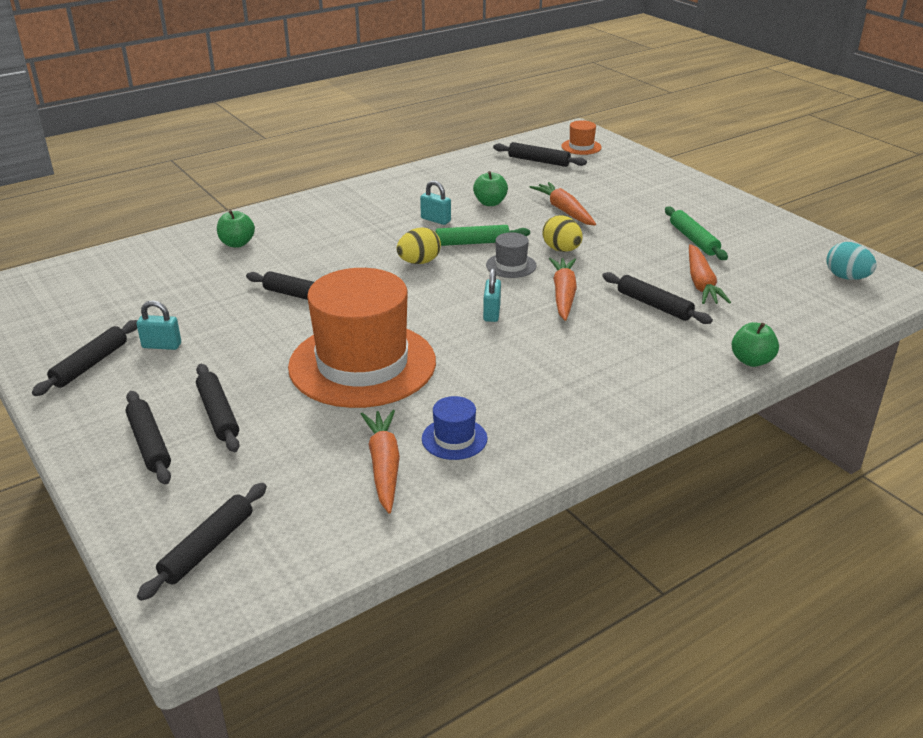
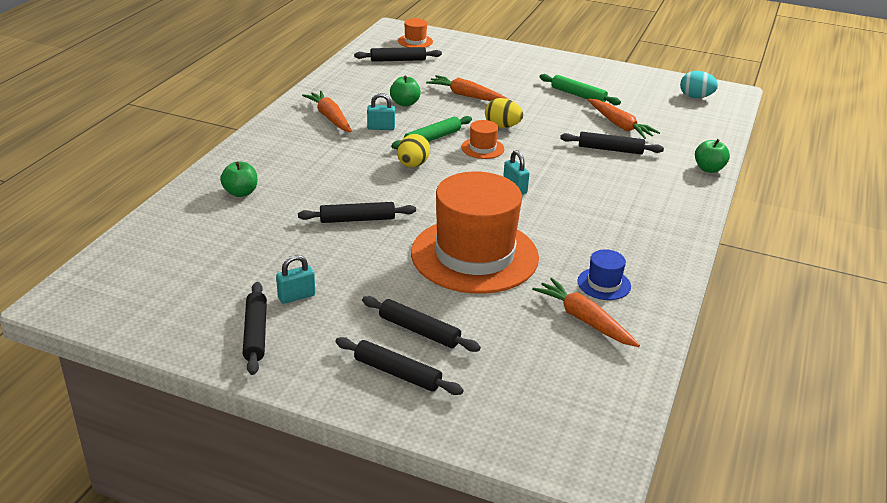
camera: 35 degrees left, 0 degrees up
black rolling pin [137,483,267,601] -> none
grey hat [486,232,537,278] -> orange hat [461,120,504,159]
orange carrot [549,258,577,321] -> orange carrot moved to [302,91,352,132]

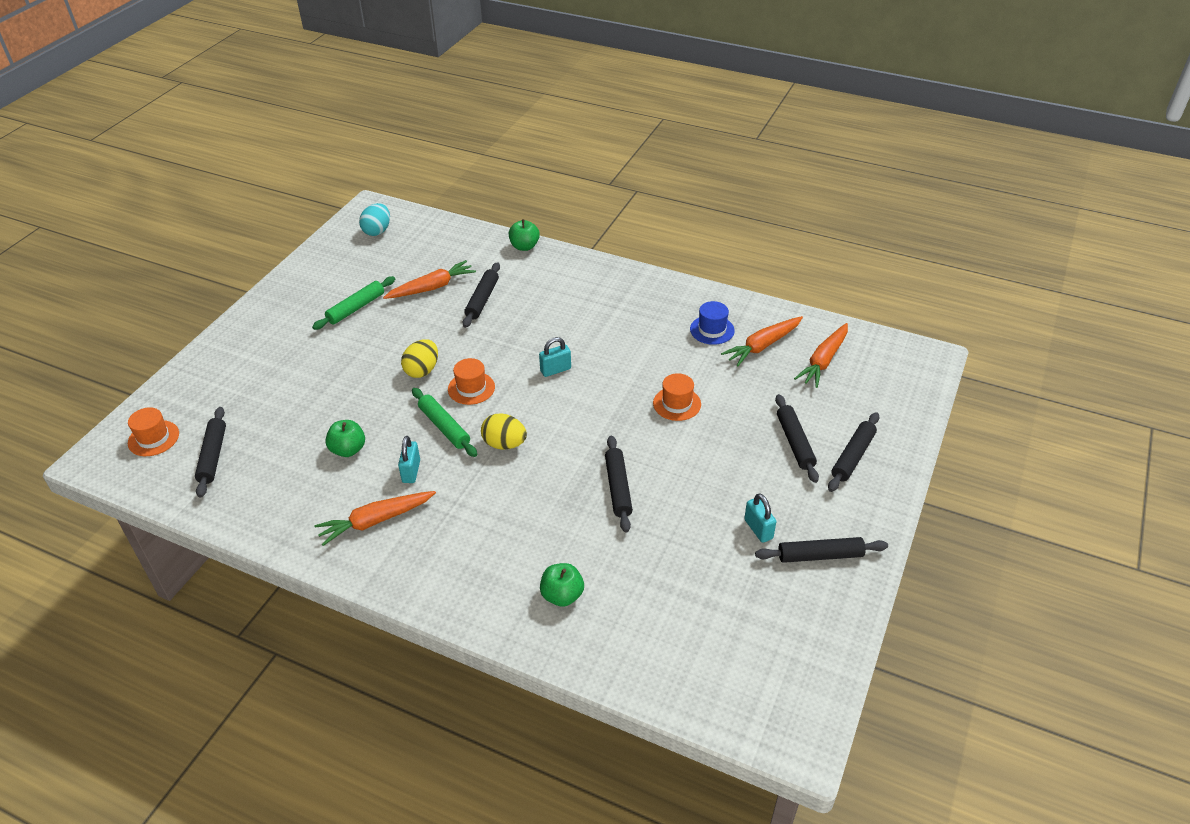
camera: 85 degrees left, 10 degrees up
black rolling pin [362,296,481,352] -> black rolling pin turned 45 degrees counterclockwise [775,394,819,483]
orange hat [411,171,539,294] -> orange hat [653,373,701,421], size x0.40
orange carrot [426,75,510,101] -> orange carrot moved to [794,323,848,388]

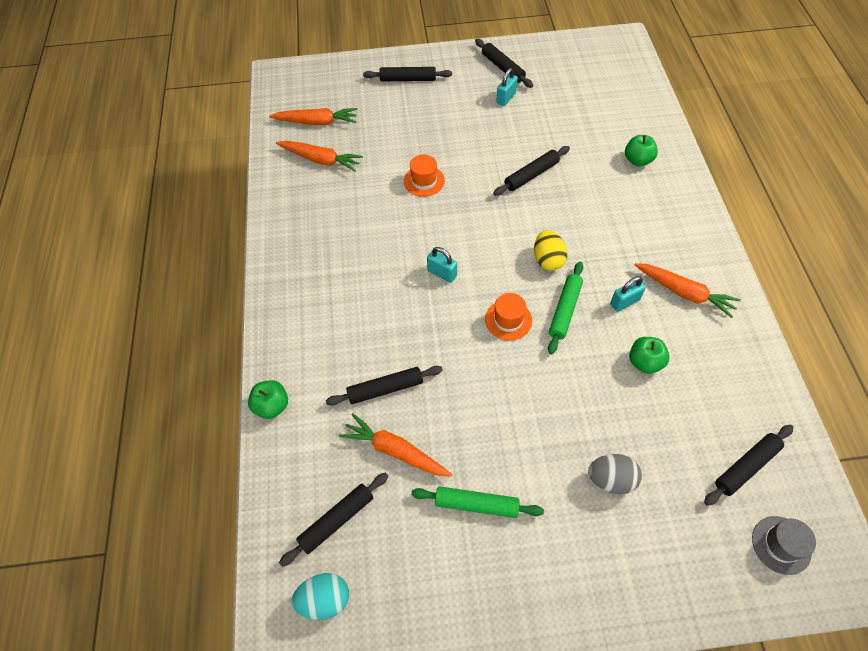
camera: 120 degrees left, 15 degrees up
orange hat [128,407,179,456] -> grey hat [752,516,816,575]
yellow egg [401,339,438,378] -> none
blue hat [690,301,735,345] -> none
black rolling pin [775,394,819,483] -> black rolling pin moved to [279,473,388,567]
none -> grey egg [588,454,642,494]

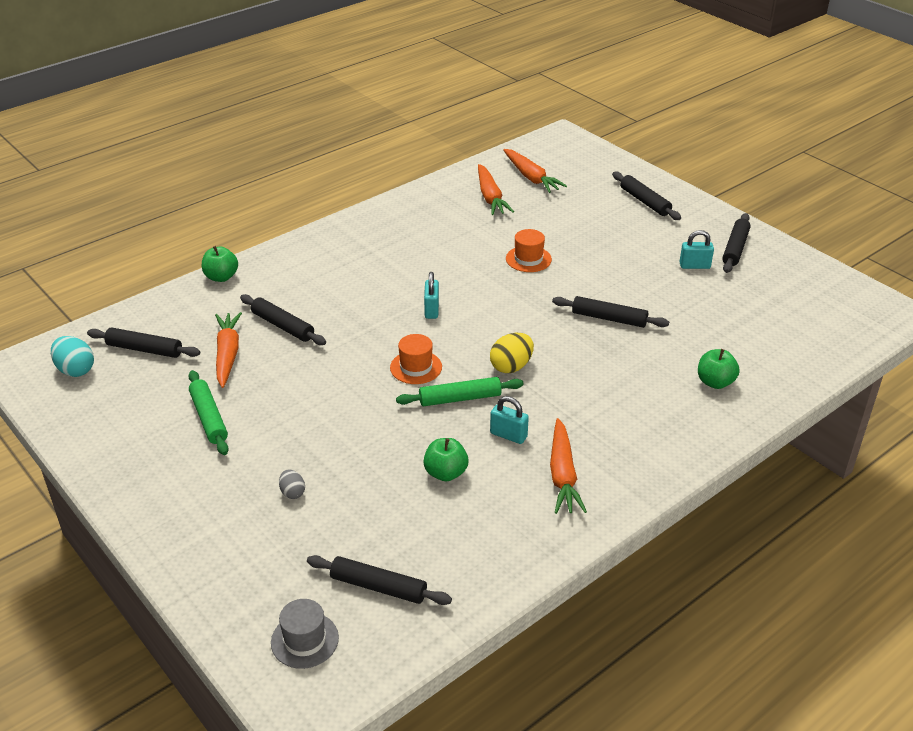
camera: 55 degrees right, 20 degrees down
grey egg [588,454,642,494] -> grey egg [279,470,305,499], size x0.59

